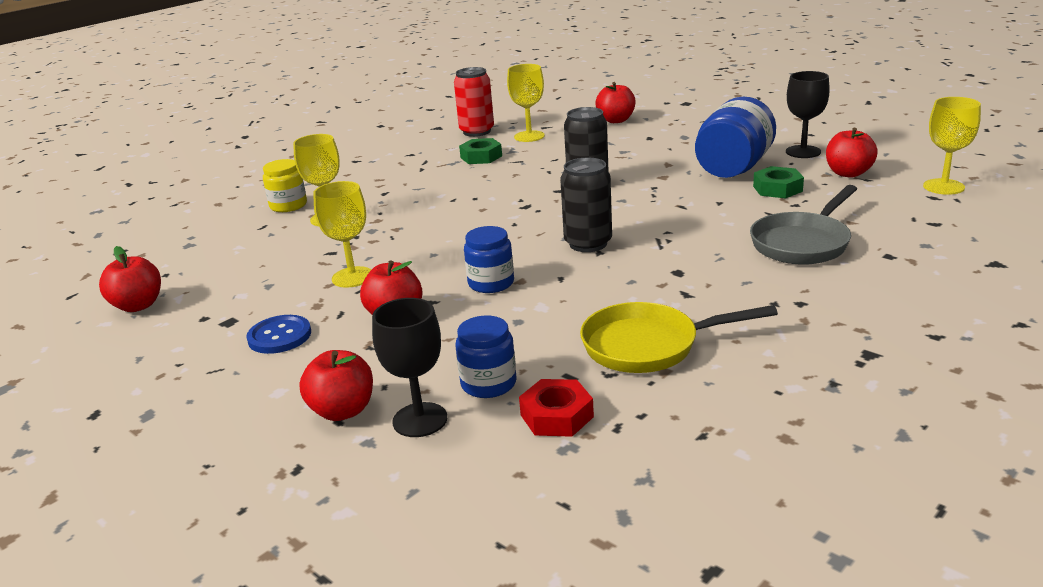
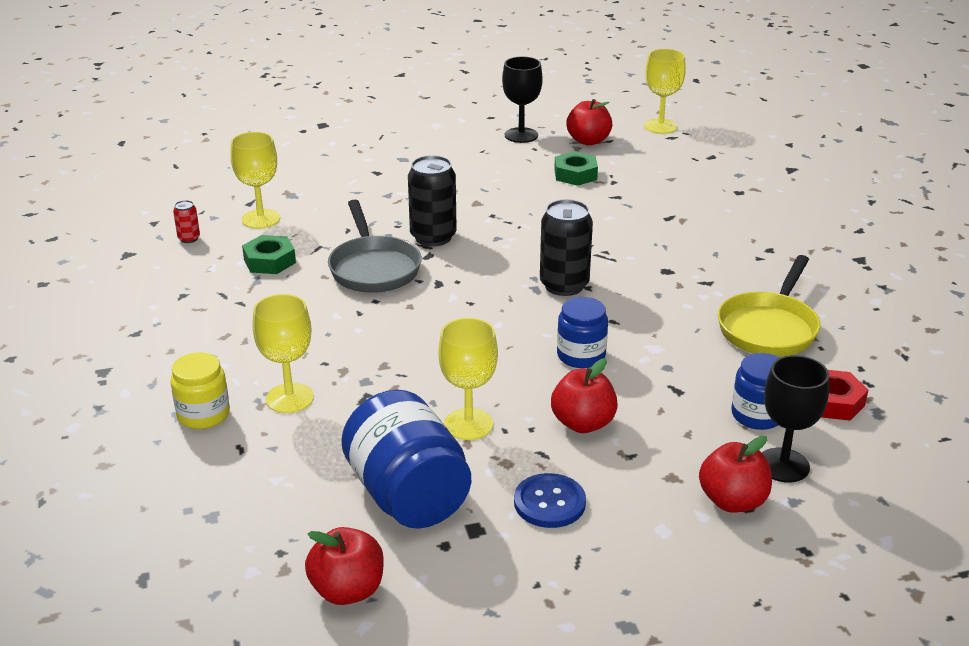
camera: 60 degrees left, 5 degrees up
red can [454,67,494,137] -> red can [173,200,200,243], size x0.48
red apple [595,82,635,123] -> none
blue jar [695,97,776,178] -> blue jar moved to [341,389,471,529]
grey pan [750,185,857,265] -> grey pan moved to [328,200,422,293]

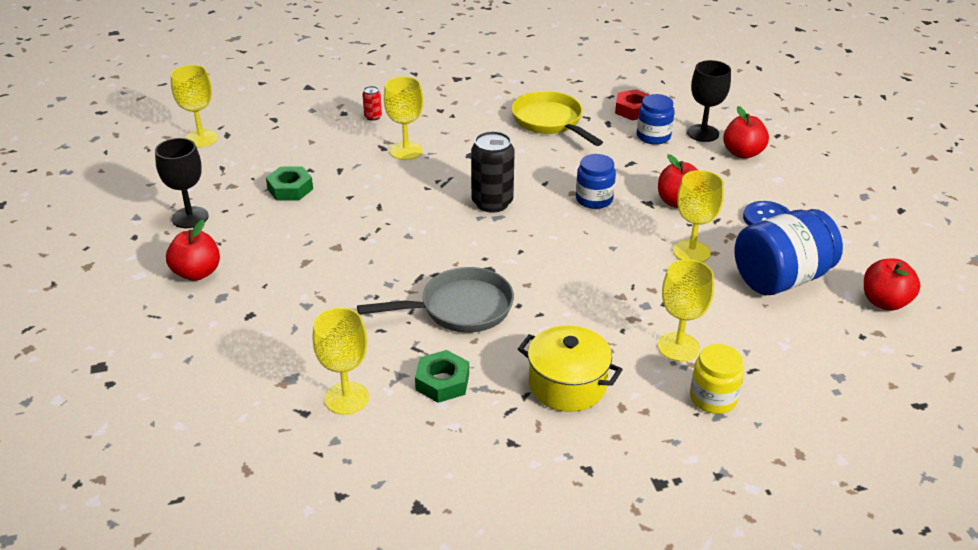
camera: 90 degrees left, 5 degrees up
red can [173,200,200,243] -> red can moved to [362,86,382,121]
black can [408,155,457,246] -> none
red apple [567,99,612,145] -> red apple moved to [166,220,220,281]
yellow pan [718,255,820,357] -> yellow pan turned 150 degrees counterclockwise [512,91,603,146]
none -> yellow goblet [384,76,423,160]
none -> yellow pot [518,325,623,412]

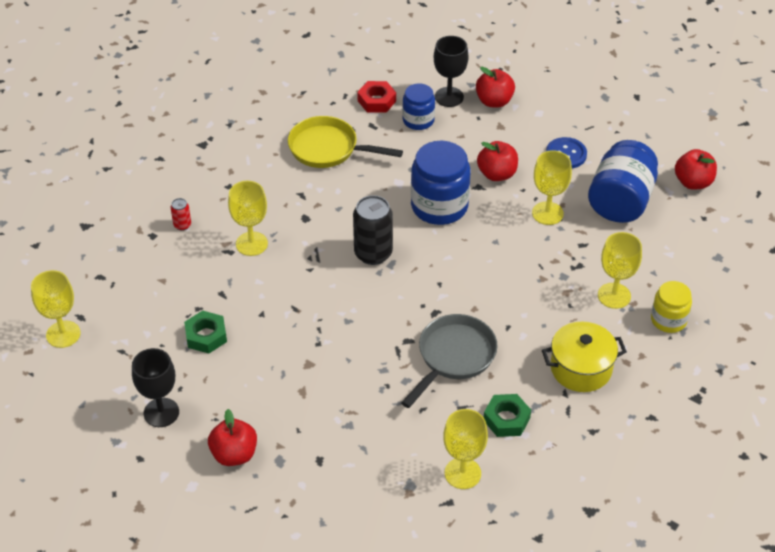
camera: 40 degrees left, 10 degrees up
blue jar [576,154,616,209] -> blue jar [411,141,471,225], size x1.71

